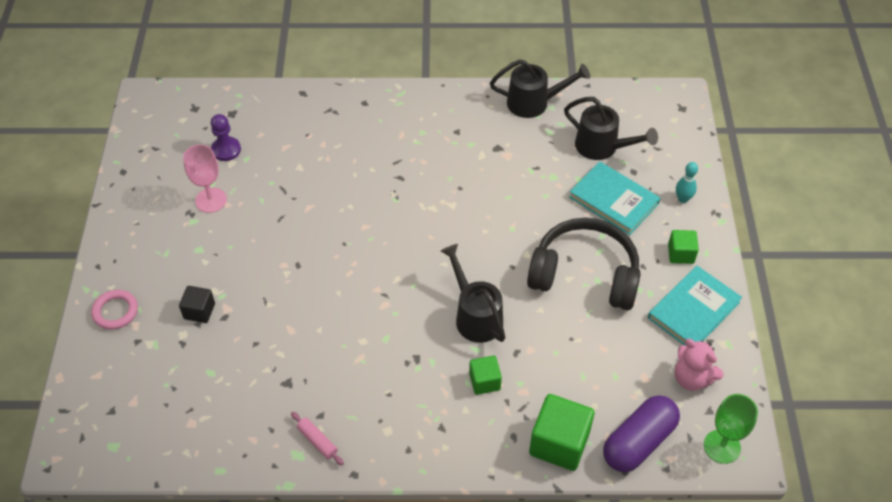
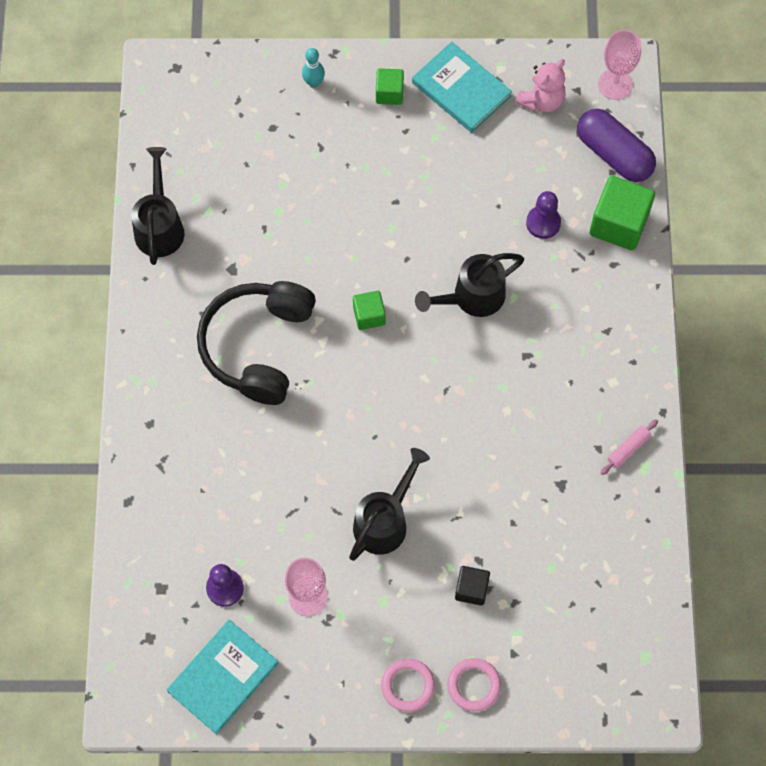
camera: 90 degrees left, 15 degrees up
green cube [469,356,502,395] -> green cube moved to [353,291,386,330]
black headphones [527,218,640,310] -> black headphones moved to [197,281,316,405]
black watering can [564,97,658,160] -> black watering can moved to [349,448,430,561]
turquoise book [569,162,660,235] -> turquoise book moved to [167,620,279,735]
green goblet [704,394,758,464] -> pink goblet [598,30,641,100]
none -> pink ring [381,658,435,712]
none -> purple pawn [526,191,561,239]

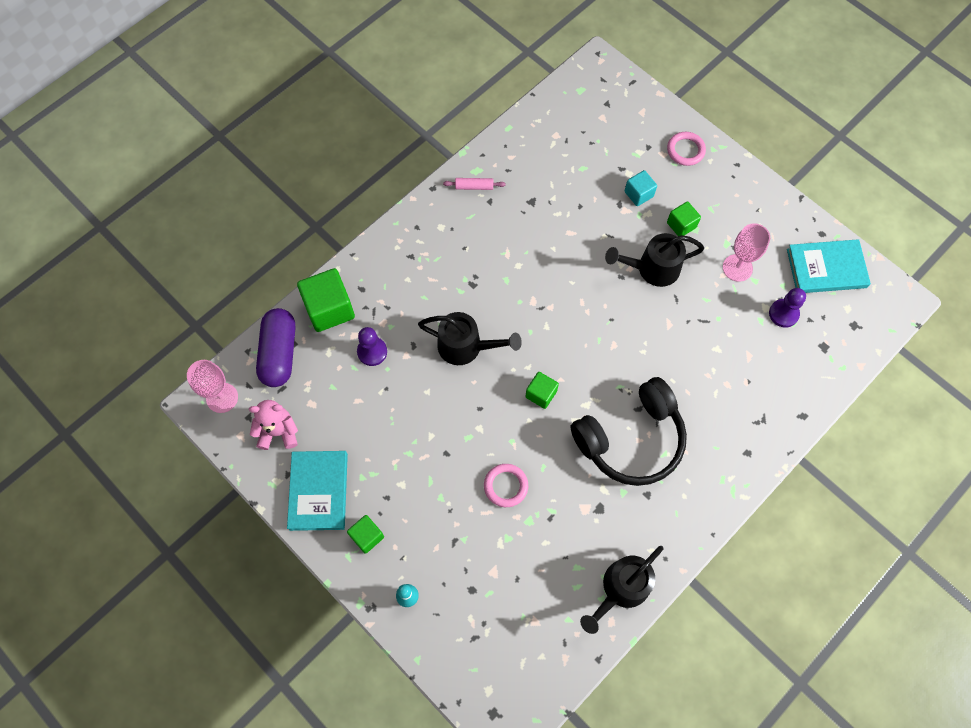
camera: 135 degrees left, 0 degrees up
pink ring [381,658,435,712] -> pink ring moved to [484,464,528,507]
black cube [455,566,490,605] -> turquoise cube [625,170,657,206]
none -> green cube [667,201,701,236]

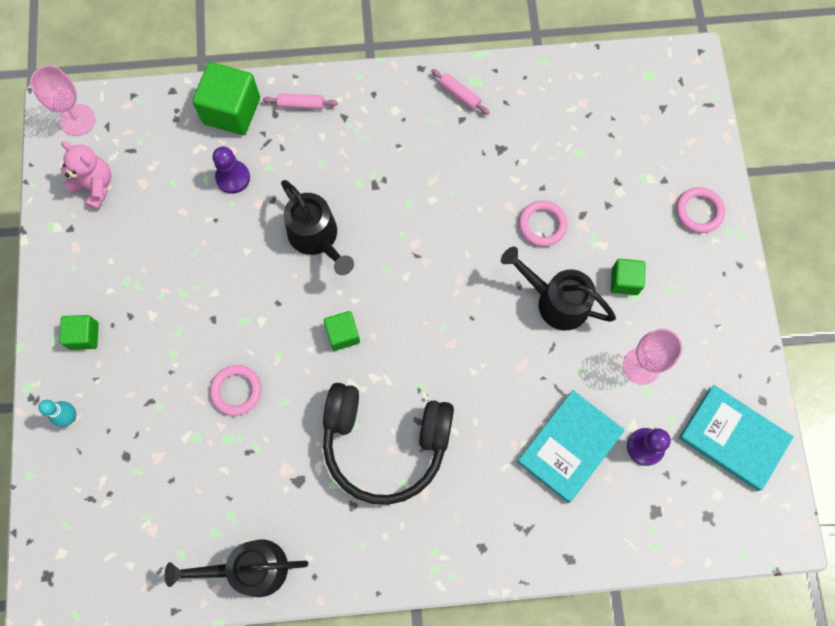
camera: 40 degrees right, 5 degrees up
purple capsule [256,308,296,387] -> none
turquoise book [287,451,348,531] -> turquoise book moved to [517,390,625,503]
turquoise cube [625,170,657,206] -> none
none -> pink rolling pin [263,93,338,110]
none -> pink ring [519,200,568,247]

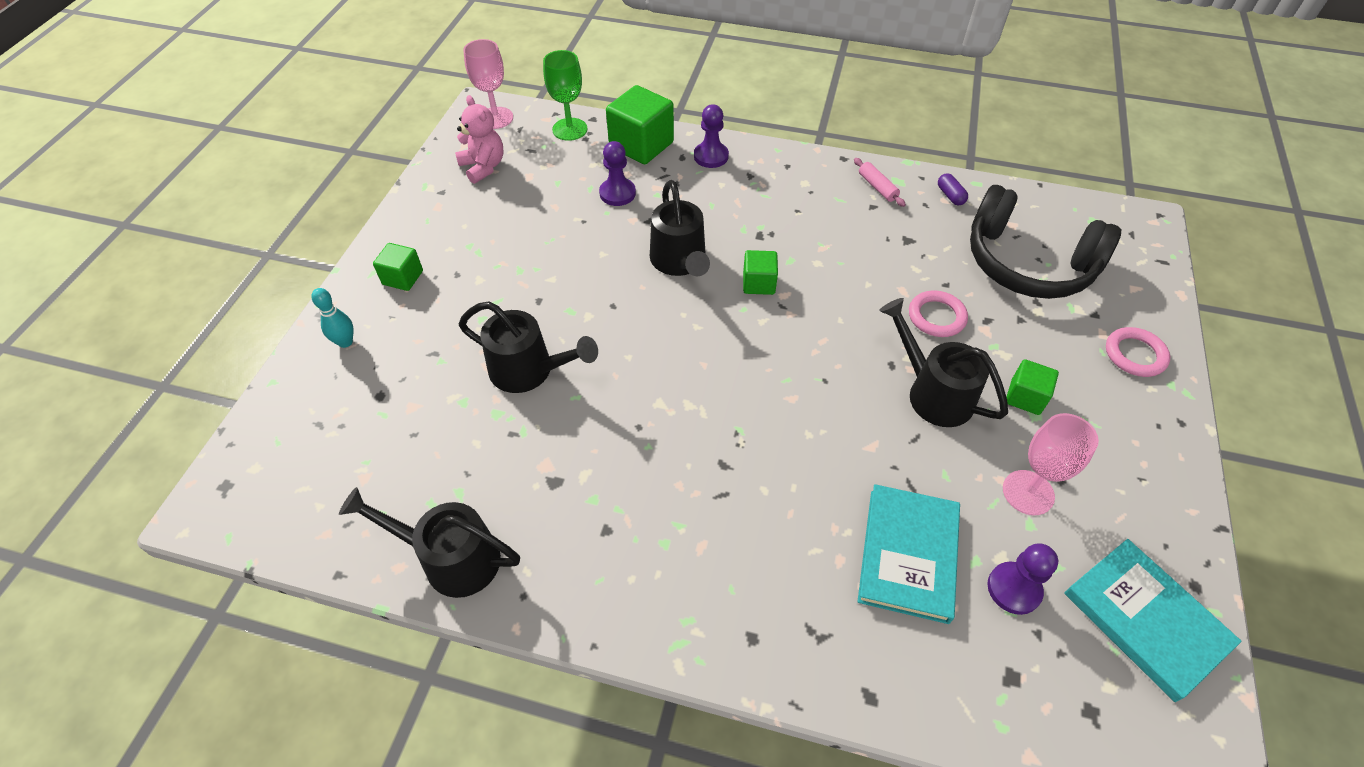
camera: 20 degrees right, 20 degrees down
pink ring [210,365,262,416] -> black watering can [459,301,598,393]
pink rolling pin [263,93,338,110] -> purple pawn [694,104,729,168]
black headphones [323,383,454,505] -> black headphones moved to [970,185,1121,299]
green cube [324,311,360,351] -> green cube moved to [743,250,778,295]
turquoise book [517,390,625,503] -> turquoise book turned 45 degrees counterclockwise [857,484,960,624]
none -> green goblet [543,50,587,141]
none -> purple capsule [938,173,968,206]

